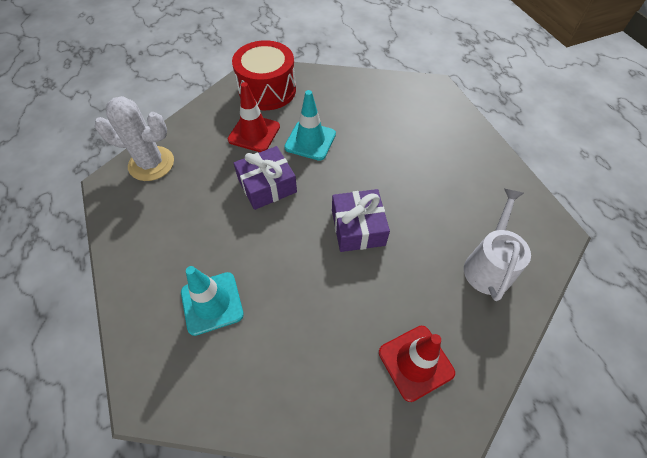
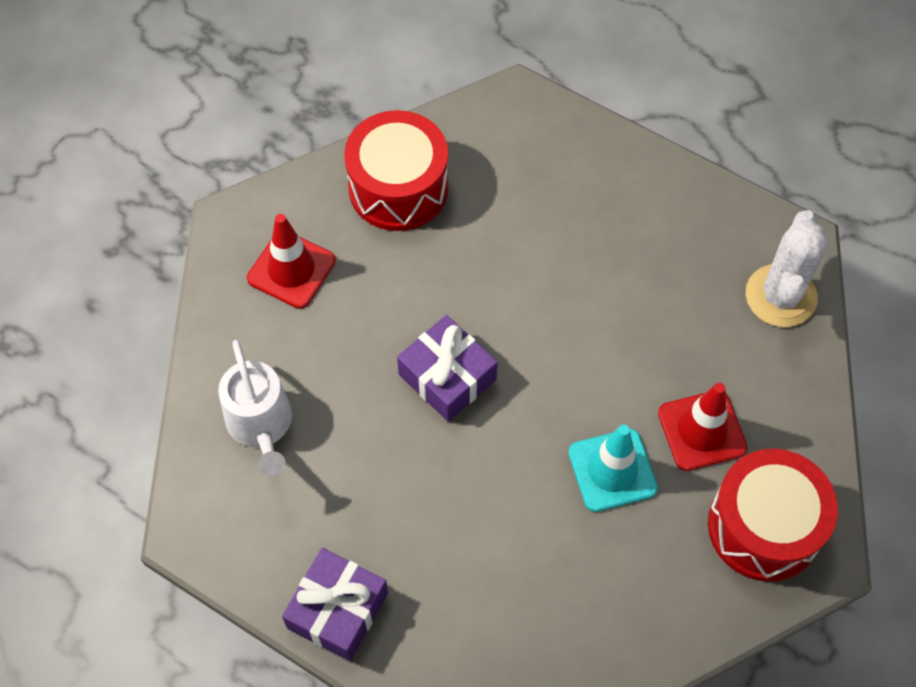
camera: 145 degrees right, 5 degrees up
white cactus [95,96,174,181] -> white cactus turned 45 degrees counterclockwise [746,210,828,327]
turquoise traffic cone [181,266,244,336] -> none
purple gift [234,146,297,210] -> purple gift moved to [282,548,388,661]
none -> red drum [344,110,449,231]

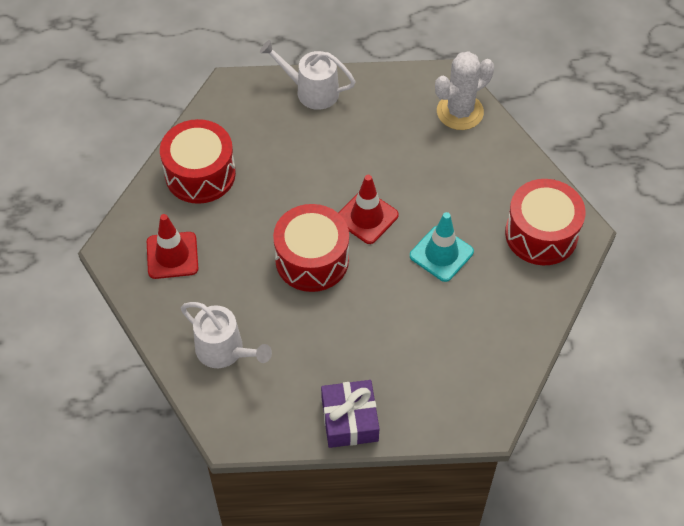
camera: 35 degrees left, 5 degrees down
purple gift [397,315,498,422] -> red drum [273,204,349,292]
red traffic cone [658,383,748,471] -> red traffic cone moved to [339,175,399,244]
white cactus [746,210,828,327] -> white cactus turned 75 degrees clockwise [435,51,494,130]
none -> white watering can [260,40,356,110]

